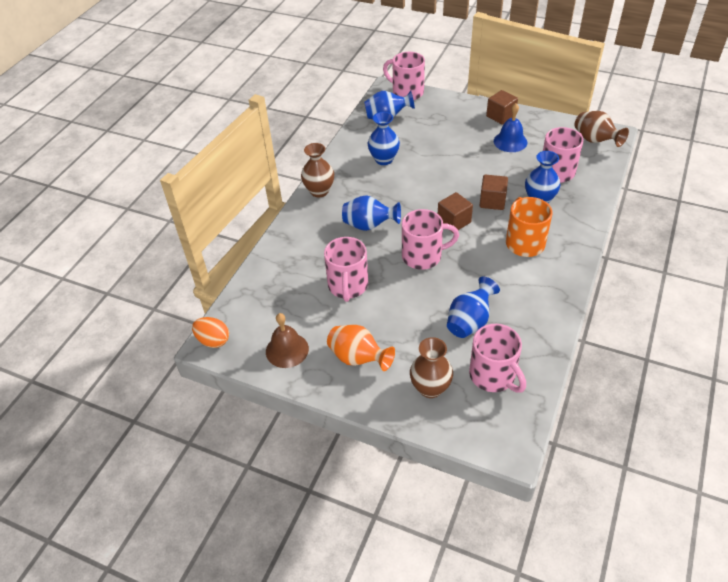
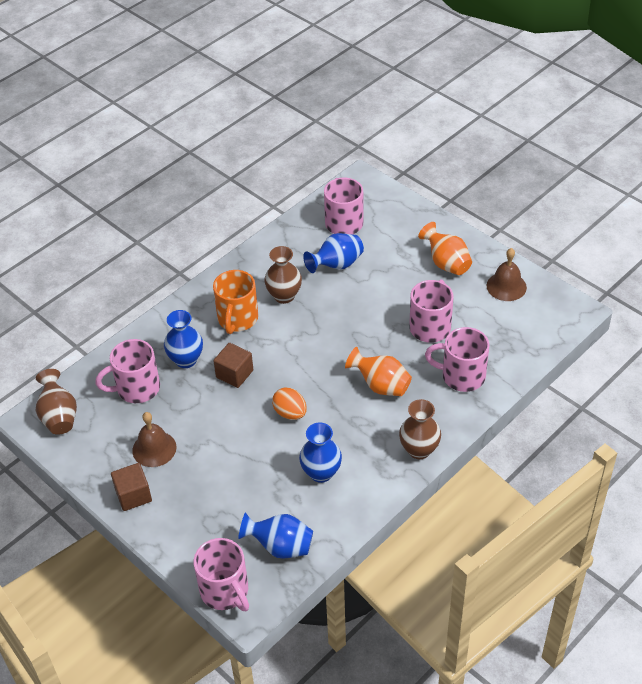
camera: 160 degrees left, 0 degrees up
orange egg [192,317,229,348] -> orange egg moved to [272,388,307,420]
blue vase [342,195,401,231] -> orange vase [345,347,412,396]
pink mug [402,209,459,270] -> pink mug moved to [425,327,489,392]
brown vase [410,337,453,398] -> brown vase moved to [264,246,302,304]
brown cube [438,192,473,232] -> none
blue bell [494,103,527,152] -> brown bell [132,412,177,467]

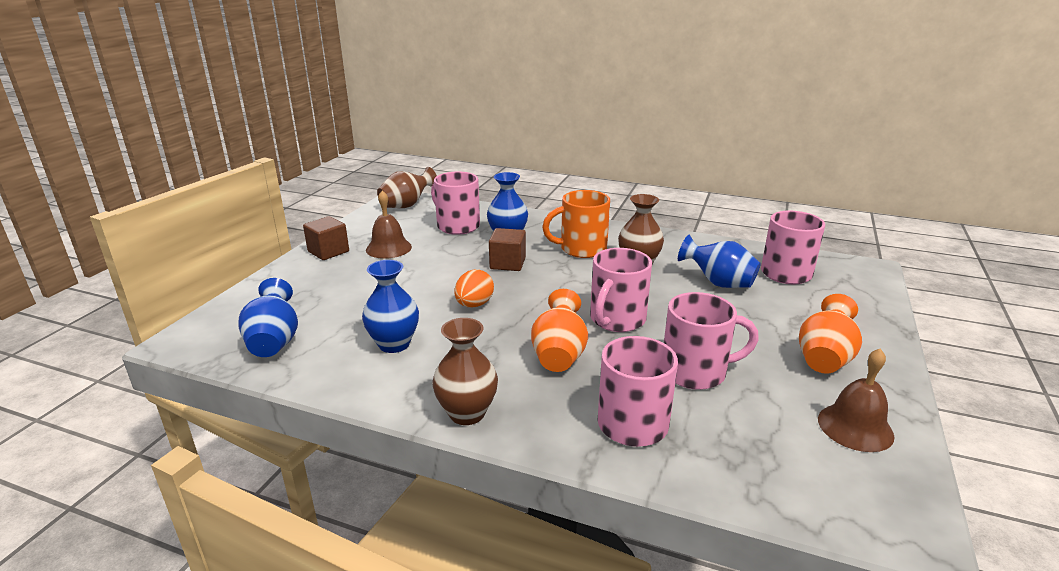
camera: 65 degrees right, 20 degrees down
pink mug [194,538,249,611] -> pink mug moved to [590,248,652,332]

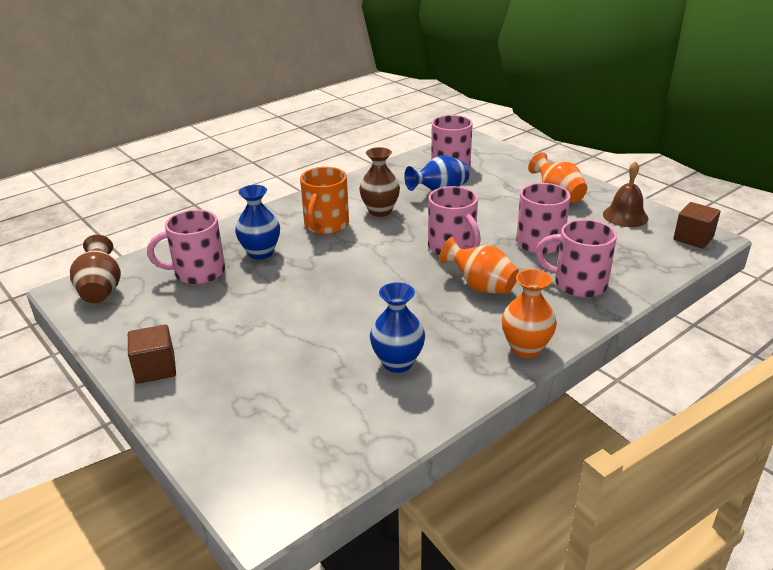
camera: 60 degrees left, 5 degrees up
blue vase [238,278,298,357] -> none
brown bell [366,190,412,259] -> none
brown vase [432,318,498,425] -> orange vase [502,269,557,358]
orange egg [454,269,494,307] -> none
brown cube [489,228,526,271] -> brown cube moved to [673,202,720,249]

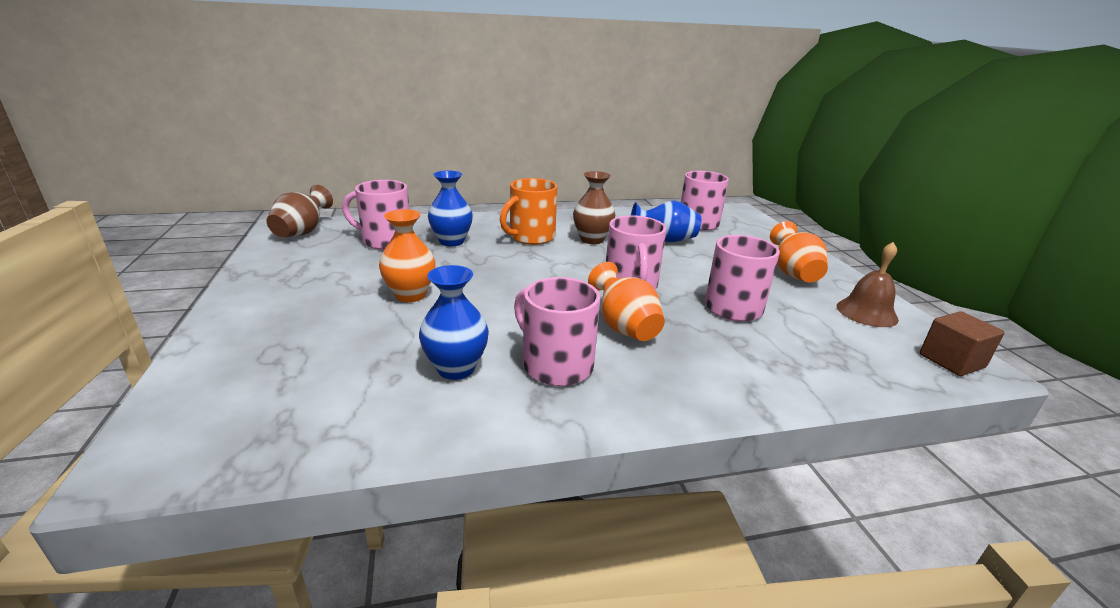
camera: 25 degrees right, 5 degrees down
brown cube [128,325,176,384] -> none
orange vase [502,269,557,358] -> orange vase moved to [379,209,436,302]
pink mug [535,219,617,298] -> pink mug moved to [514,277,600,386]

